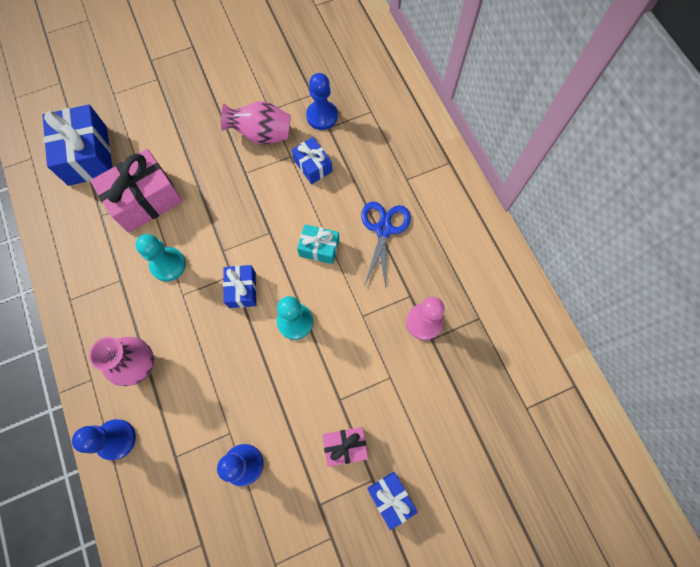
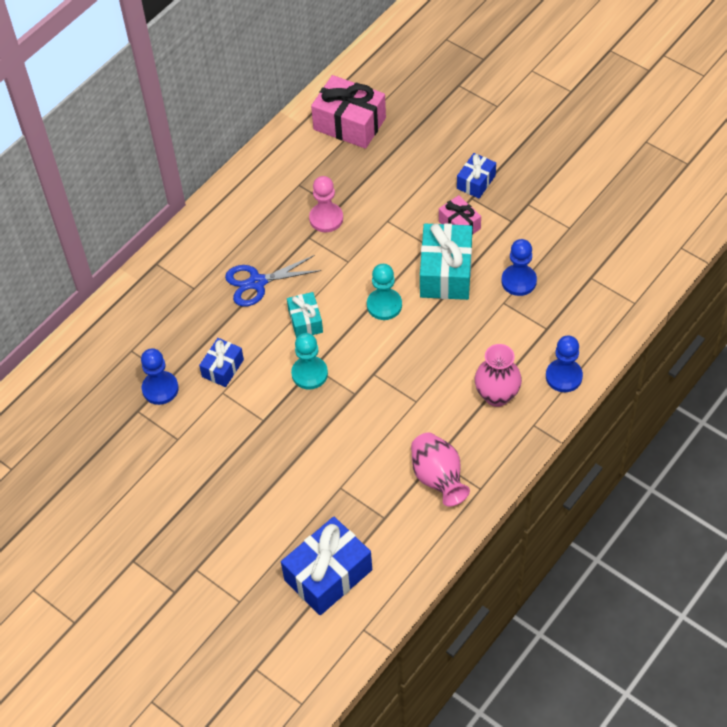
camera: 115 degrees left, 15 degrees down
pink gift [90,149,183,233] -> pink gift moved to [311,75,386,149]
turquoise pawn [136,234,186,282] -> turquoise pawn moved to [291,333,328,390]
pink vase [221,101,291,145] -> pink vase moved to [411,432,470,507]
blue gift [223,265,256,308] -> none
none -> turquoise gift [420,223,472,300]

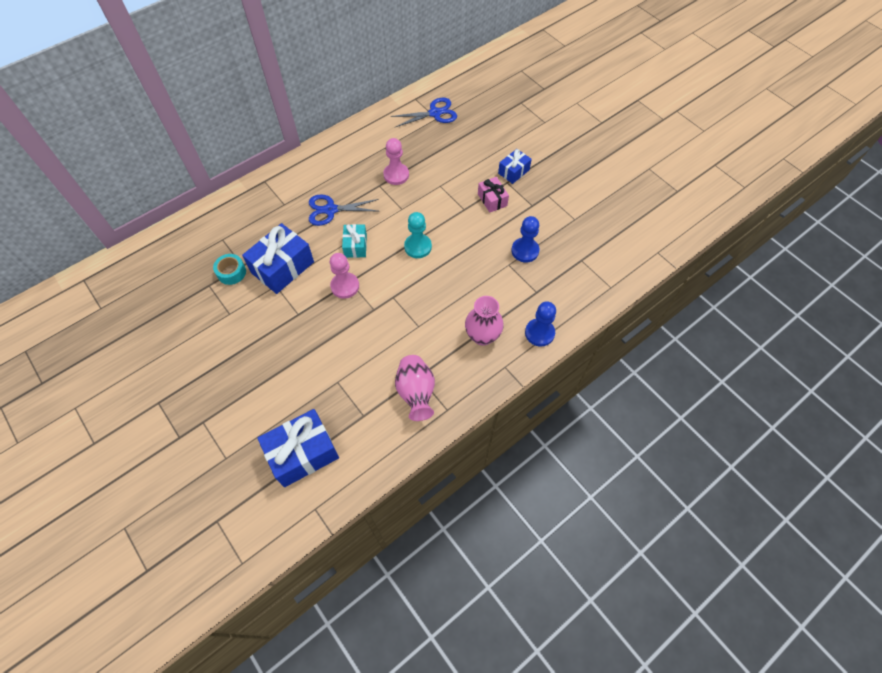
camera: 10 degrees right, 5 degrees up
blue pawn [141,348,179,405] -> turquoise tape [213,254,246,285]
blue gift [199,338,244,387] -> blue gift [242,223,314,294], size x1.79
turquoise pawn [291,333,328,390] -> pink pawn [330,253,359,299]
pink gift [311,75,386,149] -> blue scissors [391,98,457,127]
turquoise gift [420,223,472,300] -> none

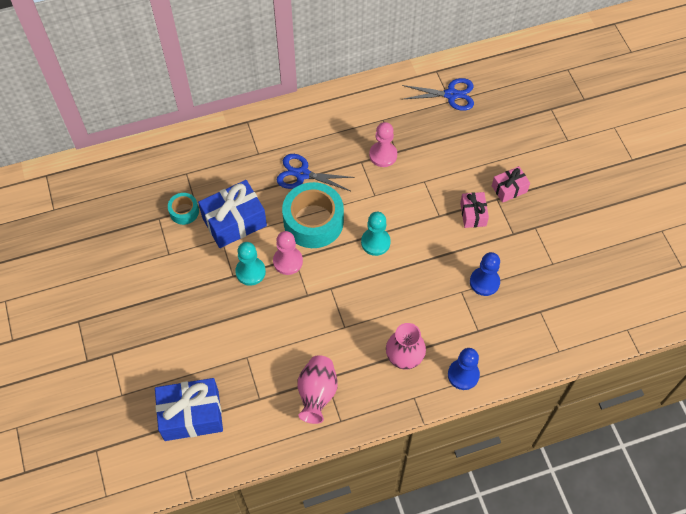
camera: 20 degrees right, 0 degrees up
turquoise gift [342,224,367,258] -> turquoise tape [282,182,344,248]
blue gift [498,149,532,184] -> pink gift [492,166,530,203]
none -> turquoise pawn [235,242,266,286]

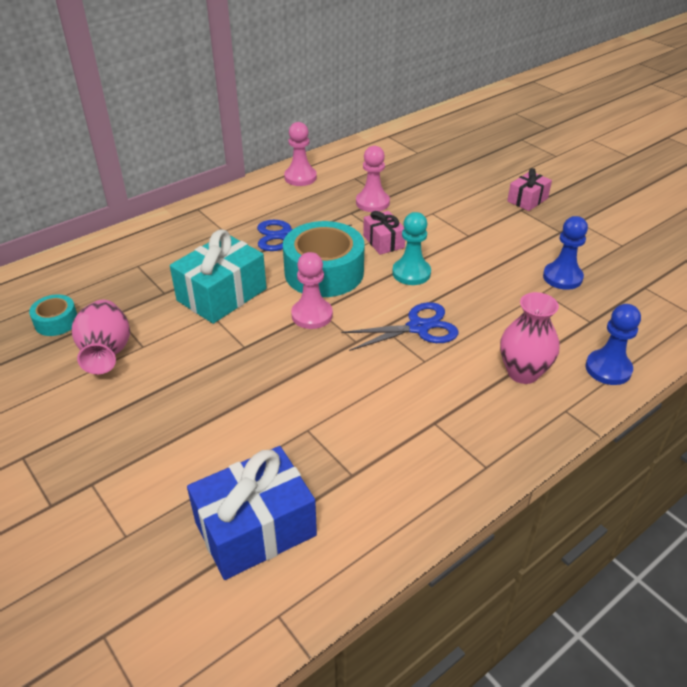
camera: 20 degrees left, 20 degrees down
turquoise tape [168,193,199,225] -> turquoise tape moved to [29,294,77,336]
blue gift [198,180,267,248] -> turquoise gift [170,229,267,324]
turquoise pawn [235,242,266,286] -> none
pink vase [297,355,338,424] -> pink vase moved to [72,299,130,375]
blue scissors [402,78,474,111] -> blue scissors moved to [341,302,459,351]
pink gift [460,192,489,228] -> pink gift moved to [363,211,405,255]
none -> pink pawn [284,122,317,186]

